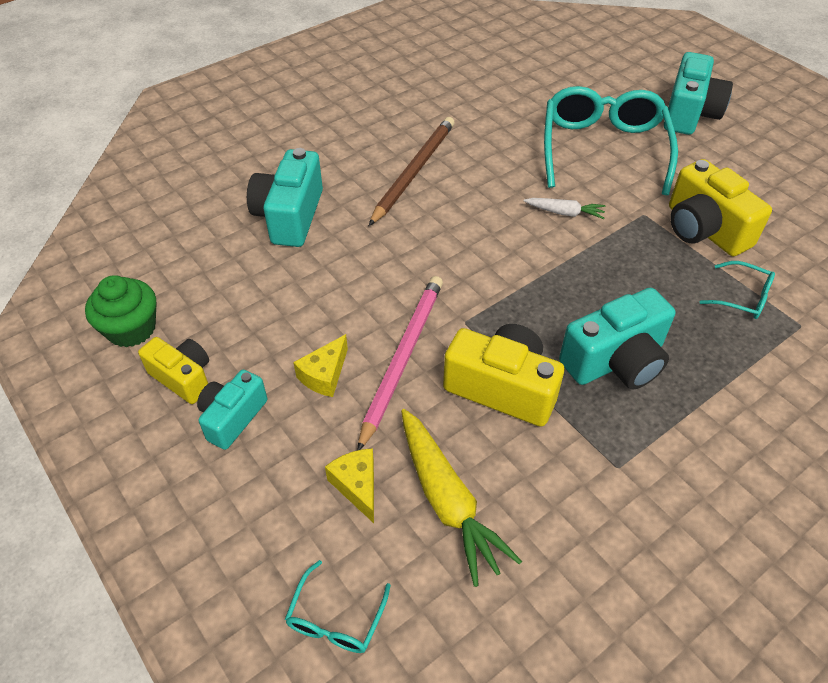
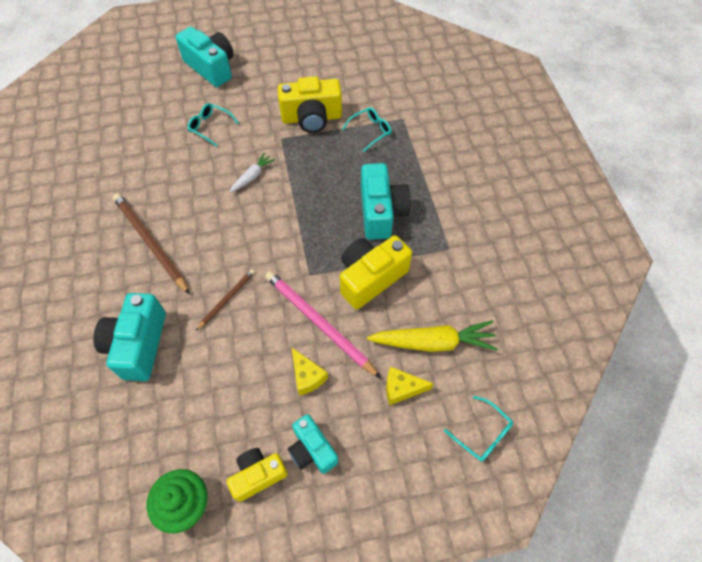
camera: 65 degrees left, 10 degrees up
turquoise camera [247,148,323,247] -> turquoise camera turned 60 degrees clockwise [93,293,166,381]
turquoise glasses [544,86,678,195] -> turquoise glasses [188,103,239,147], size x0.44
none -> brown pencil [196,269,255,331]

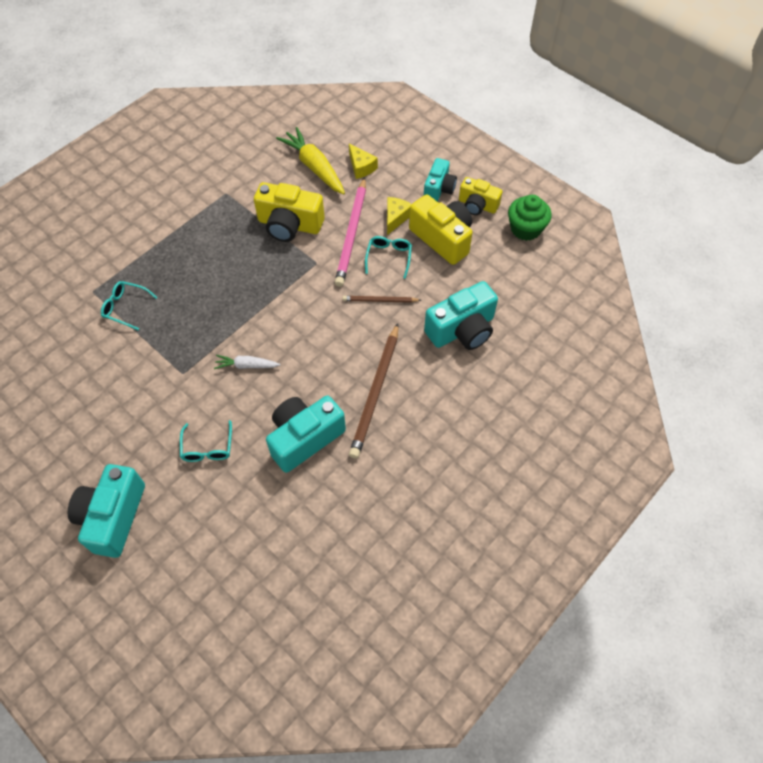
camera: 125 degrees left, 0 degrees up
yellow camera [278,76,342,133] -> yellow camera moved to [409,195,473,265]
turquoise camera [361,163,411,240] -> turquoise camera moved to [266,396,346,473]
turquoise glasses [444,396,513,462] -> turquoise glasses moved to [365,236,412,279]

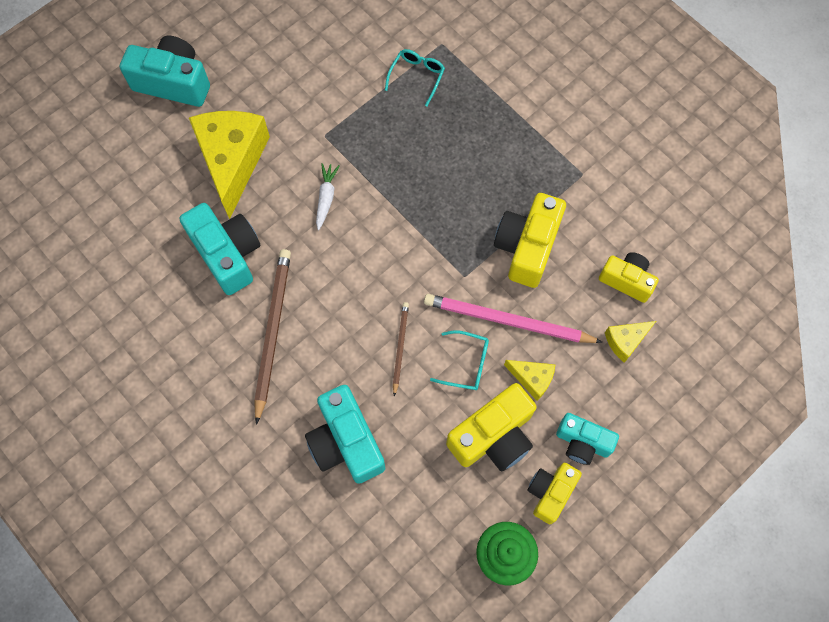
camera: 95 degrees right, 10 degrees up
turquoise glasses [180,420,232,462] -> yellow cheese [189,111,270,219]
yellow carrot [276,127,345,195] -> yellow camera [599,252,659,303]
brown pencil [349,323,398,459] -> brown pencil turned 75 degrees clockwise [254,249,291,425]

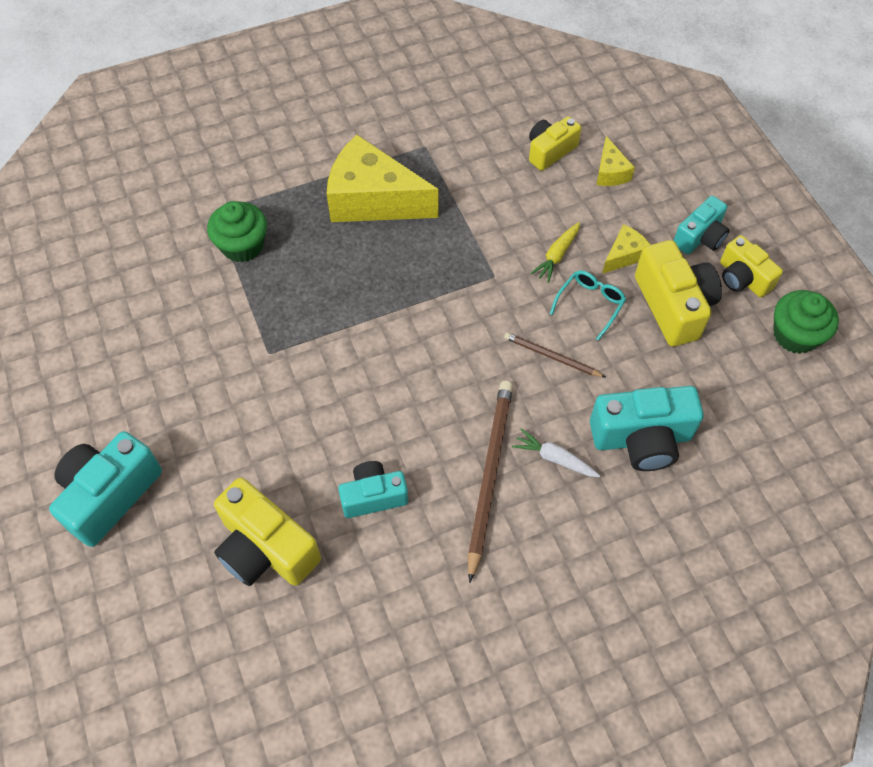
camera: 70 degrees left, 10 degrees down
turquoise camera [180,203,261,295] -> turquoise camera [338,461,408,518], size x0.63
yellow cheese [189,111,270,219] -> yellow cheese moved to [327,134,439,222]
brown pencil [254,249,291,425] -> brown pencil turned 75 degrees clockwise [468,381,513,583]
white carrot [316,163,339,230] -> white carrot moved to [512,428,600,477]
turquoise glasses [385,49,445,106] -> green cupcake [207,201,267,262]
pink pencil [424,294,603,343] -> yellow carrot [531,222,580,283]
yellow camera [494,193,566,288] -> yellow camera moved to [214,478,321,586]

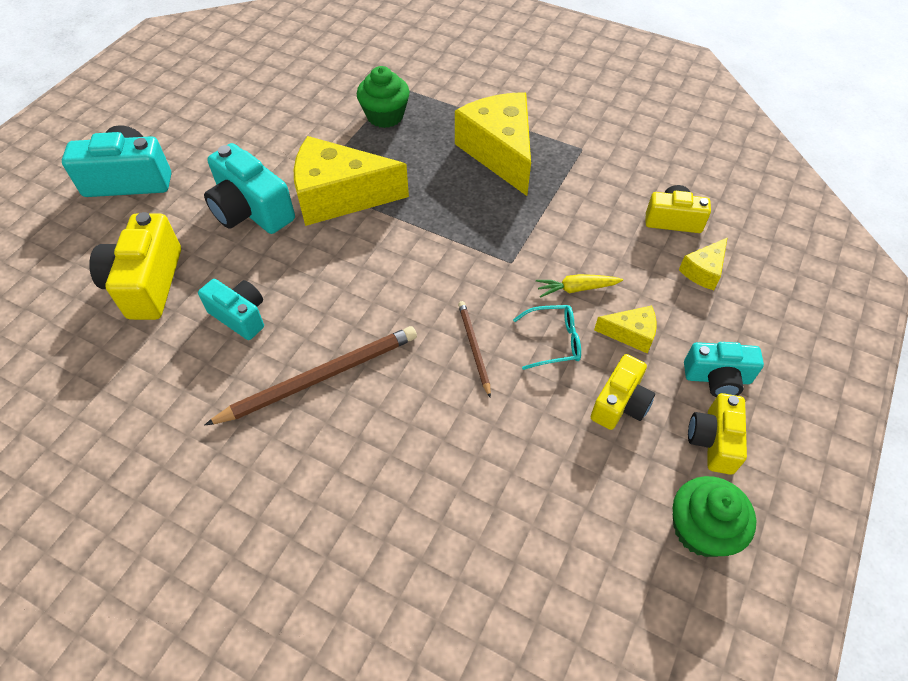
camera: 50 degrees right, 5 degrees down
white carrot [512,428,600,477] -> none
turquoise camera [590,386,704,471] -> turquoise camera moved to [204,143,295,234]
yellow camera [635,240,722,347] -> yellow camera [591,354,655,430], size x0.63
none -> yellow cheese [294,136,409,226]

